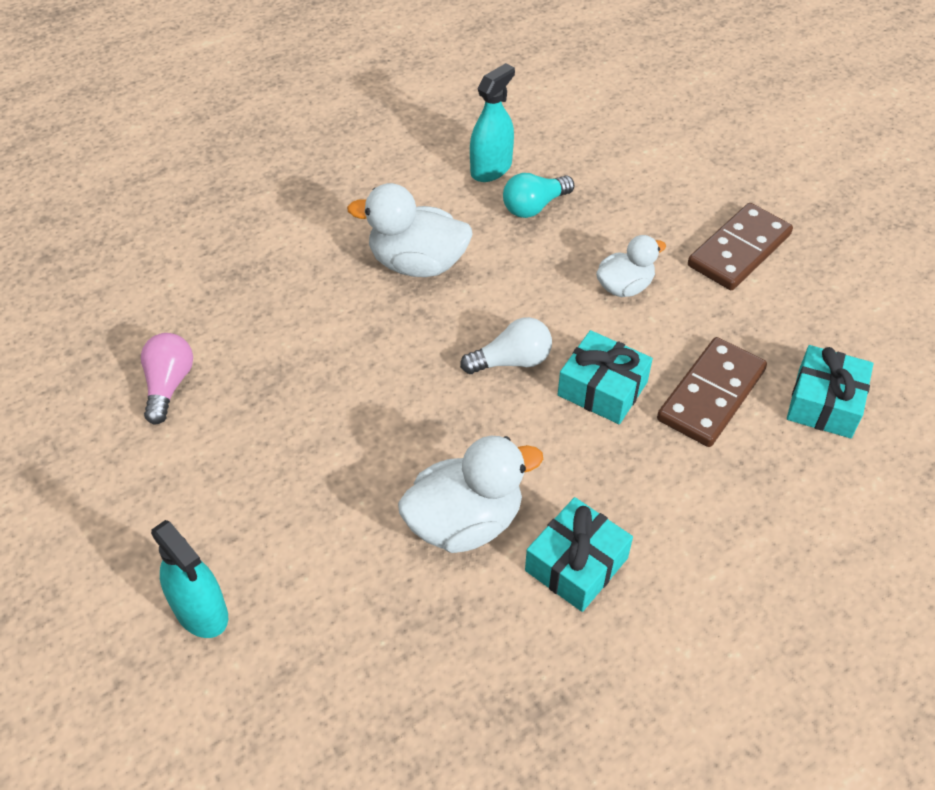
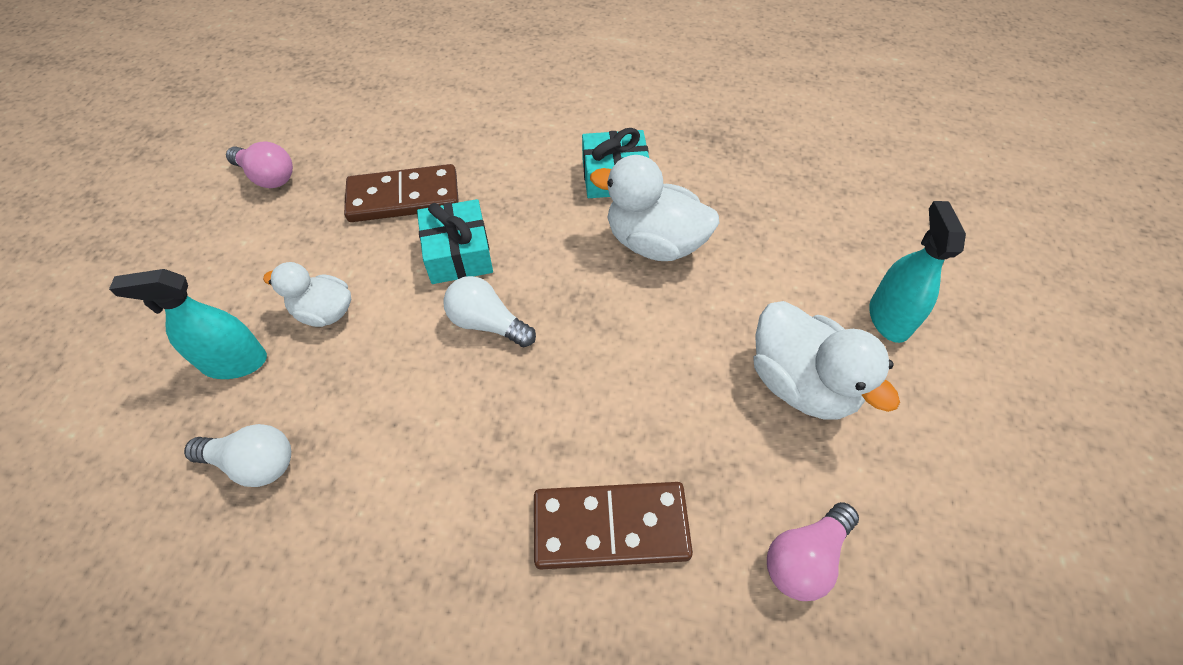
camera: 135 degrees left, 5 degrees up
white duck [347,183,473,277] -> white duck moved to [754,301,900,419]
turquoise spray bottle [470,63,515,182] -> turquoise spray bottle moved to [109,269,267,379]
turquoise light bulb [503,173,574,218] -> white light bulb [184,424,291,487]
brown domino [688,203,793,290] -> brown domino moved to [534,482,693,569]
turquoise gift [787,345,874,438] -> none
none -> pink light bulb [226,142,293,188]

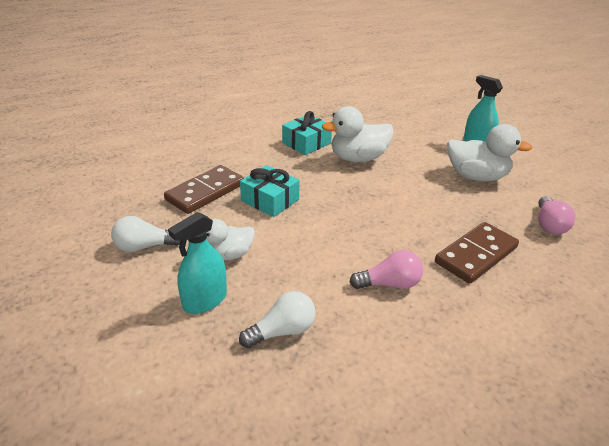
camera: 40 degrees left, 20 degrees down
pink light bulb [226,142,293,188] -> pink light bulb moved to [349,250,423,289]
white light bulb [443,276,536,347] -> white light bulb moved to [111,216,181,252]

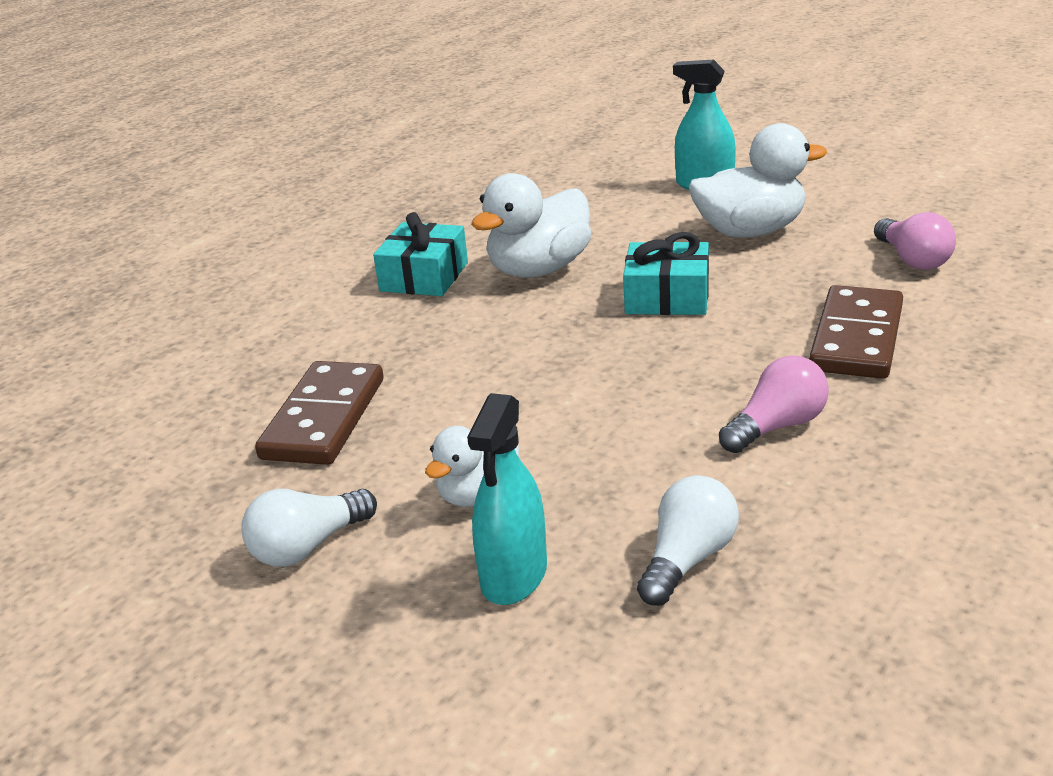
camera: 25 degrees left, 5 degrees down
turquoise gift [240,165,300,217] -> turquoise gift moved to [623,232,709,315]

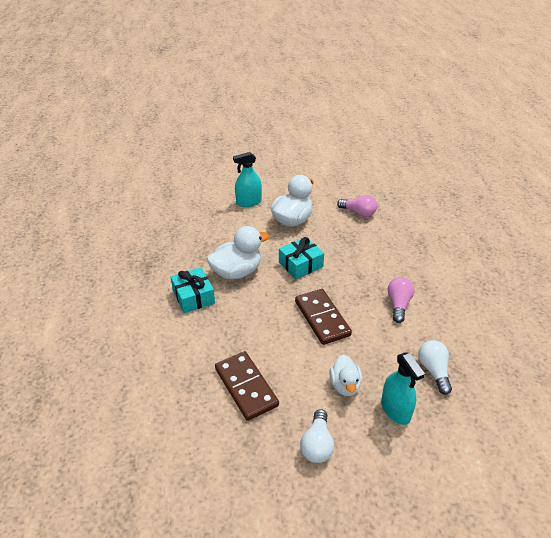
camera: 45 degrees left, 10 degrees up
white duck [471,173,592,278] -> white duck turned 120 degrees counterclockwise [206,226,269,280]
brown domino [809,285,903,379] -> brown domino moved to [295,289,352,345]

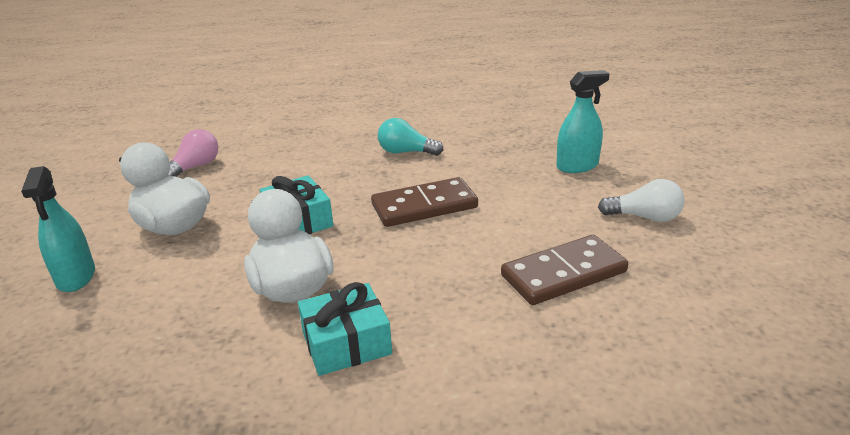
camera: 85 degrees left, 10 degrees down
white duck [329,355,362,396] -> none
pink light bulb [388,277,414,323] -> turquoise light bulb [378,118,443,156]
white light bulb [418,340,452,395] -> none

